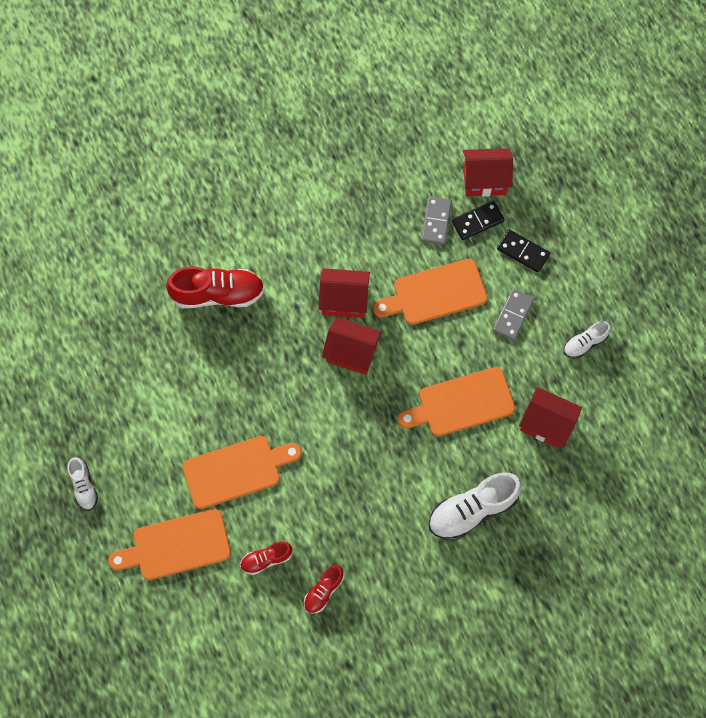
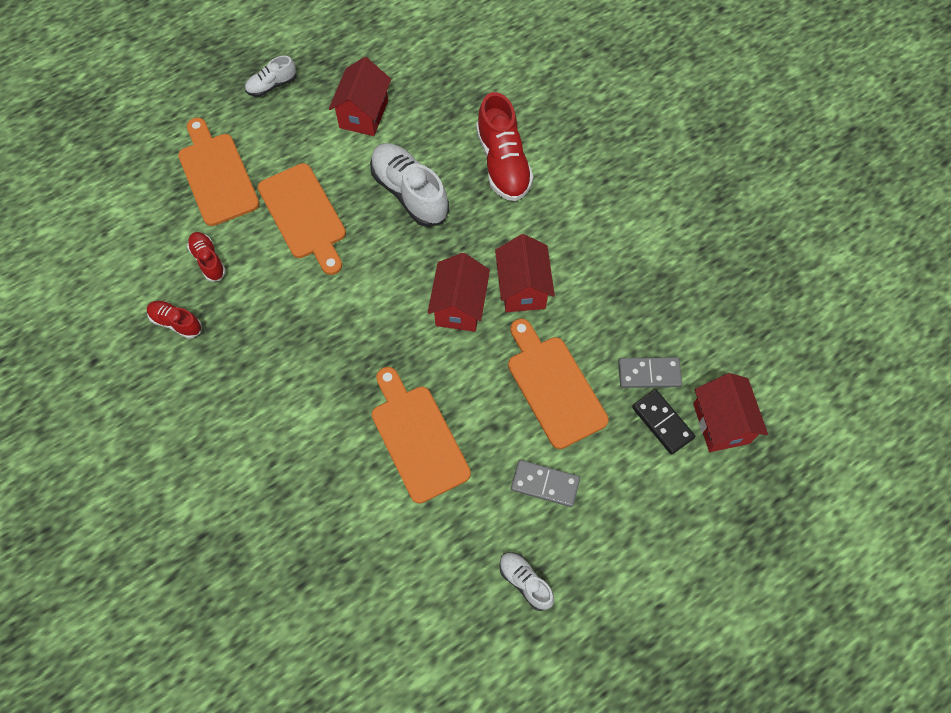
camera: 80 degrees right, 5 degrees down
white shoe [429,472,522,541] -> white shoe moved to [370,143,449,227]
black domino [497,229,550,272] -> none
red house [519,387,582,448] -> red house moved to [329,57,391,136]

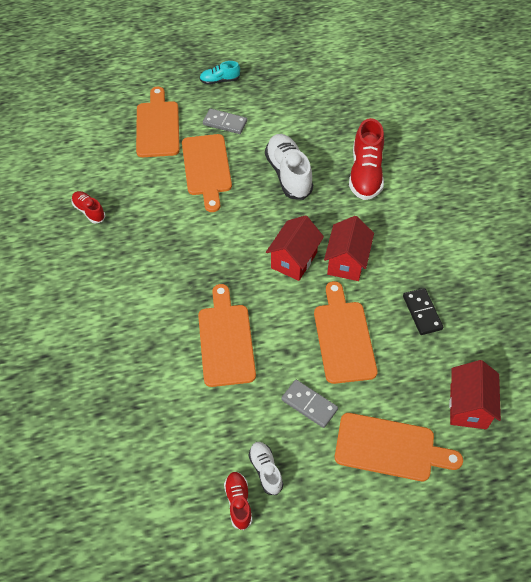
camera: 20 degrees right, 10 degrees down
red shoe [187,232,226,282] -> red shoe moved to [224,472,252,530]
white shoe [245,56,296,97] -> turquoise shoe [199,61,240,85]
red house [329,57,391,136] -> none
grey domino [618,357,682,388] -> grey domino moved to [203,109,247,134]
black domino [632,389,695,455] -> black domino moved to [403,288,443,335]
none -> orange cutting board [335,413,463,481]

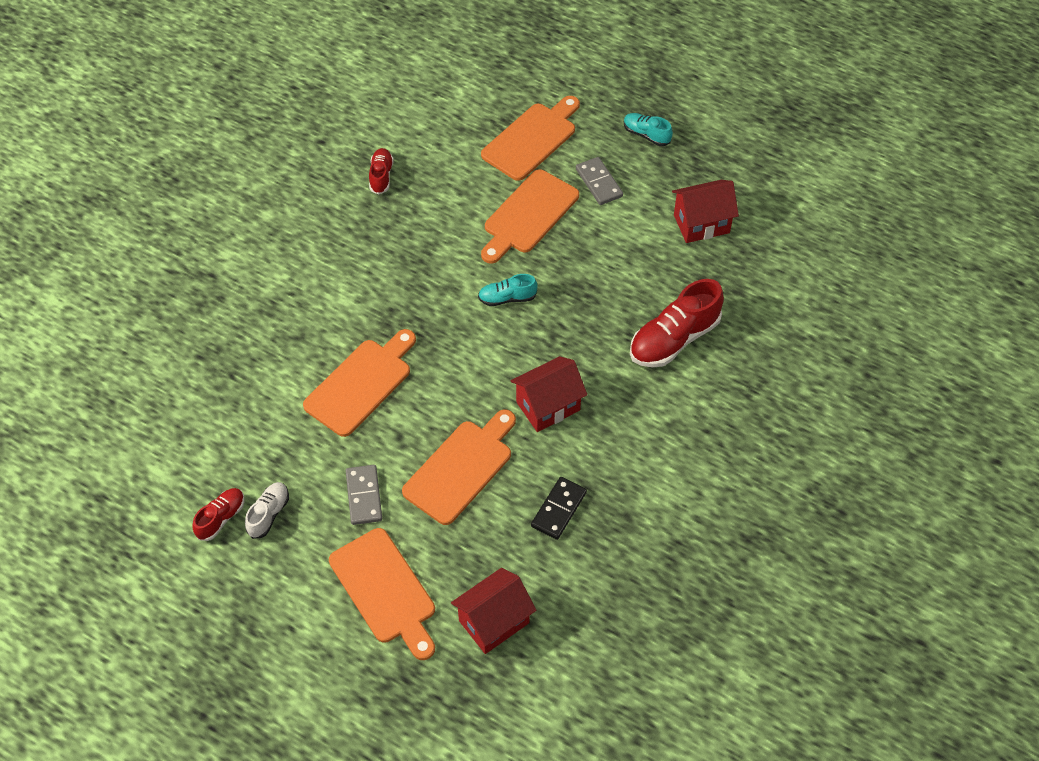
camera: 45 degrees right, 0 degrees up
white shoe [265,134,313,200] -> none
red house [266,215,324,281] -> red house moved to [672,180,739,243]
none -> turquoise shoe [478,274,538,306]

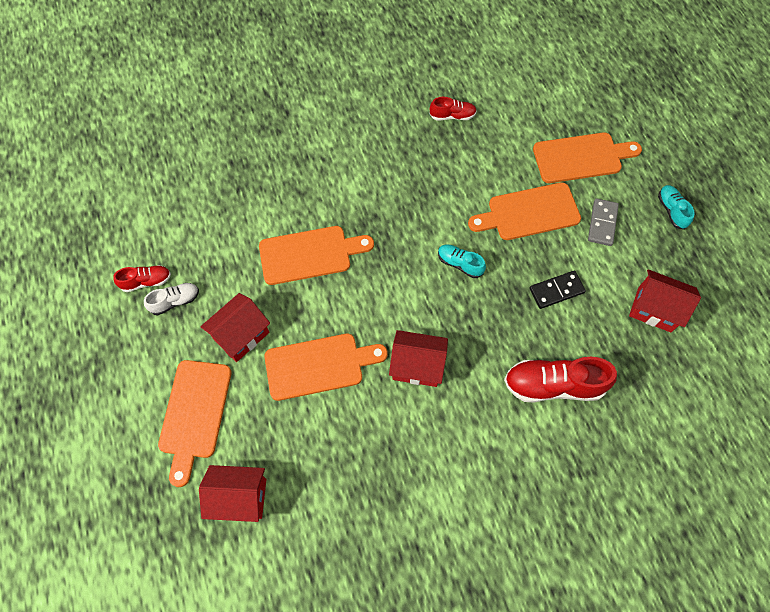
camera: 40 degrees right, 10 degrees up
grey domino [346,465,382,525] -> red house [200,293,270,362]
red shoe [369,148,394,194] -> red shoe turned 45 degrees clockwise [429,97,477,120]
black domino [531,477,587,540] -> black domino moved to [529,271,586,309]

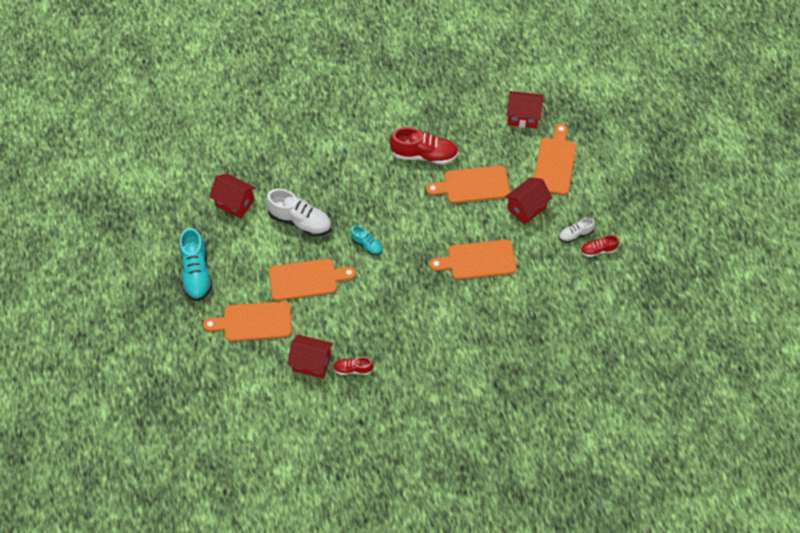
camera: 175 degrees left, 5 degrees down
red house [389,330,448,387] -> red house moved to [288,335,333,379]
red shoe [504,357,617,402] -> red shoe moved to [390,127,458,165]
black domino [529,271,586,309] -> white shoe [266,189,332,236]
grey domino [588,198,619,246] -> none
turquoise shoe [658,185,695,230] -> turquoise shoe [179,228,212,301], size x1.85

